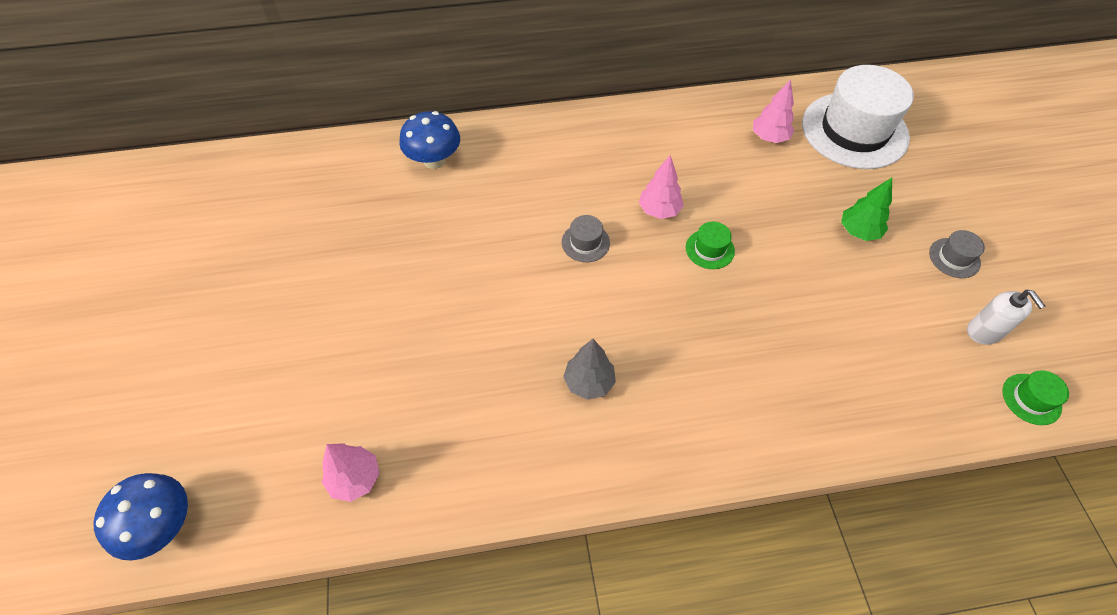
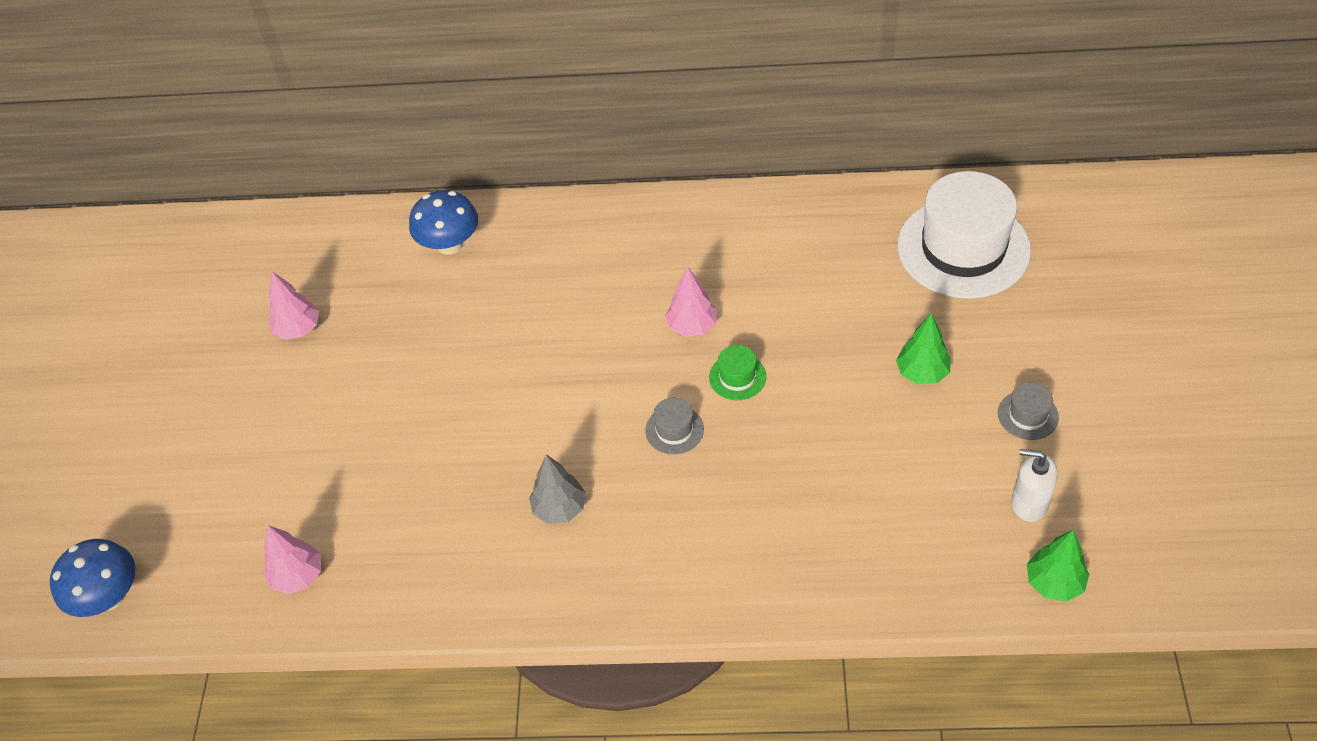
camera: 15 degrees right, 5 degrees down
grey hat [562,215,610,262] -> grey hat moved to [645,398,704,455]
pink tree [753,79,795,143] -> pink tree moved to [269,271,319,340]
white soap dispenser [967,290,1045,345] -> white soap dispenser turned 120 degrees clockwise [1012,449,1058,522]
green hat [1002,370,1069,425] -> green tree [1027,530,1089,602]

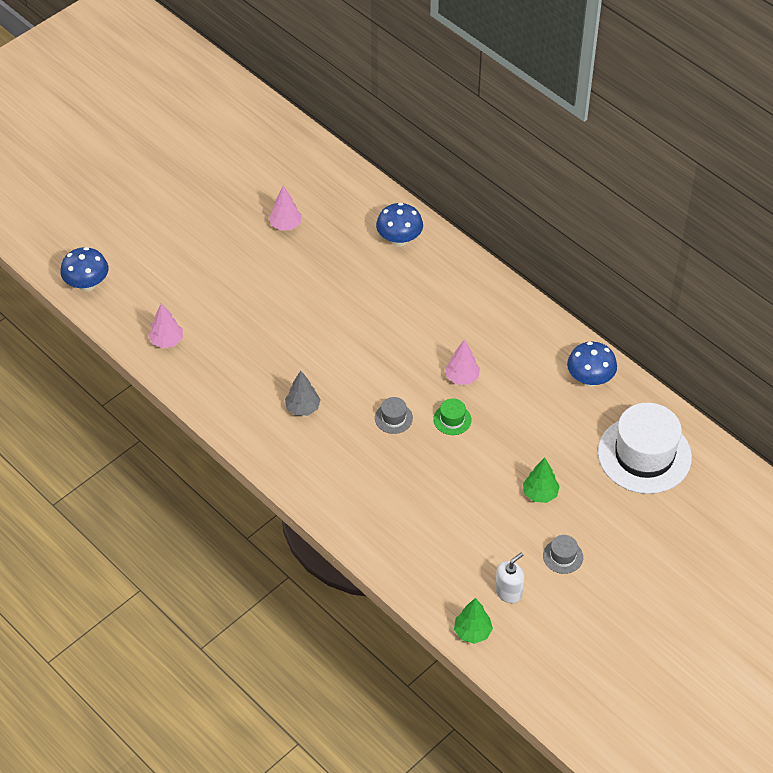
camera: 40 degrees right, 0 degrees up
white soap dispenser [1012,449,1058,522] -> white soap dispenser turned 75 degrees clockwise [495,553,524,603]
none -> blue mushroom [567,342,617,387]

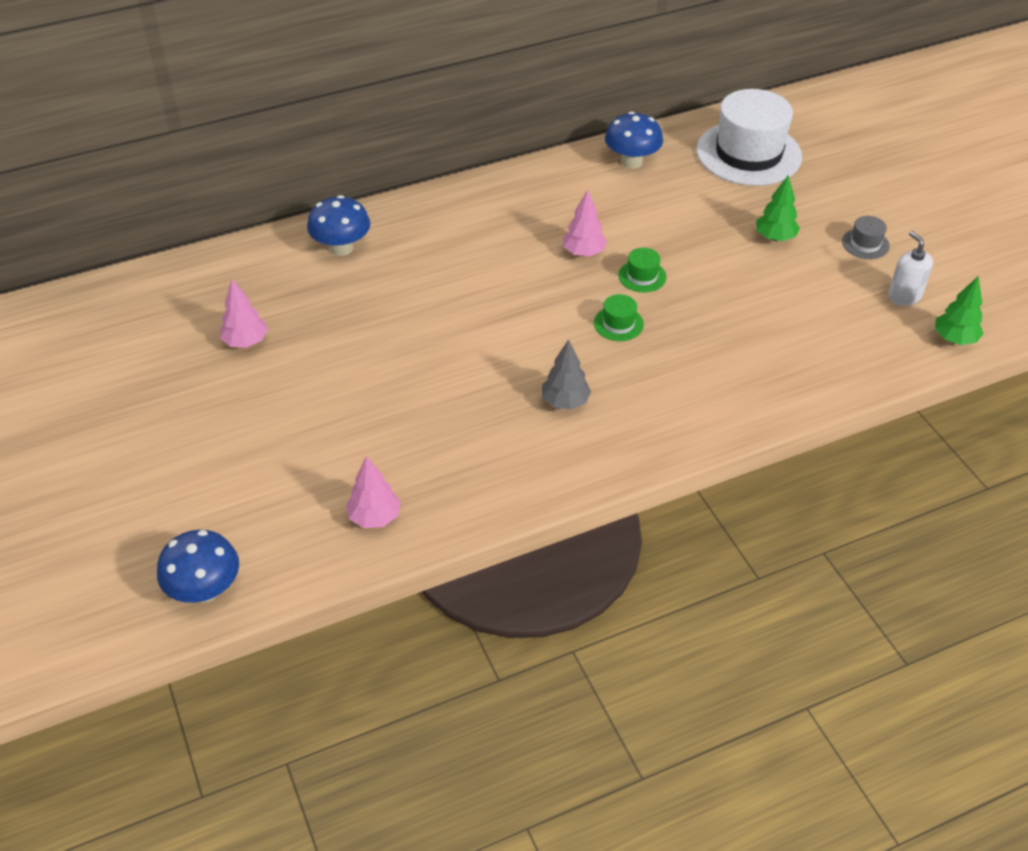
camera: 70 degrees left, 5 degrees down
grey hat [375,397,413,434] -> green hat [594,294,644,341]

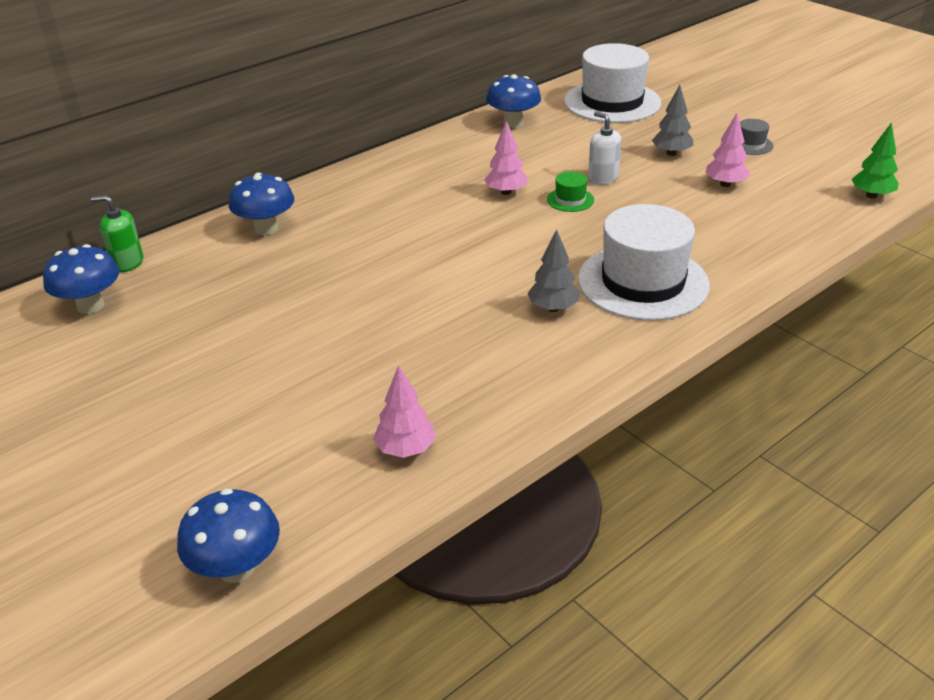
camera: 15 degrees left, 10 degrees down
pink tree [220,279,268,348] -> pink tree moved to [705,113,750,187]
green hat [594,294,644,341] -> none
green tree [756,175,800,241] -> grey tree [652,85,693,156]
white soap dispenser [888,231,933,306] -> white soap dispenser moved to [588,112,622,185]
none -> blue mushroom [43,244,119,314]
none -> green soap dispenser [91,195,143,272]
none -> white hat [578,204,710,321]

